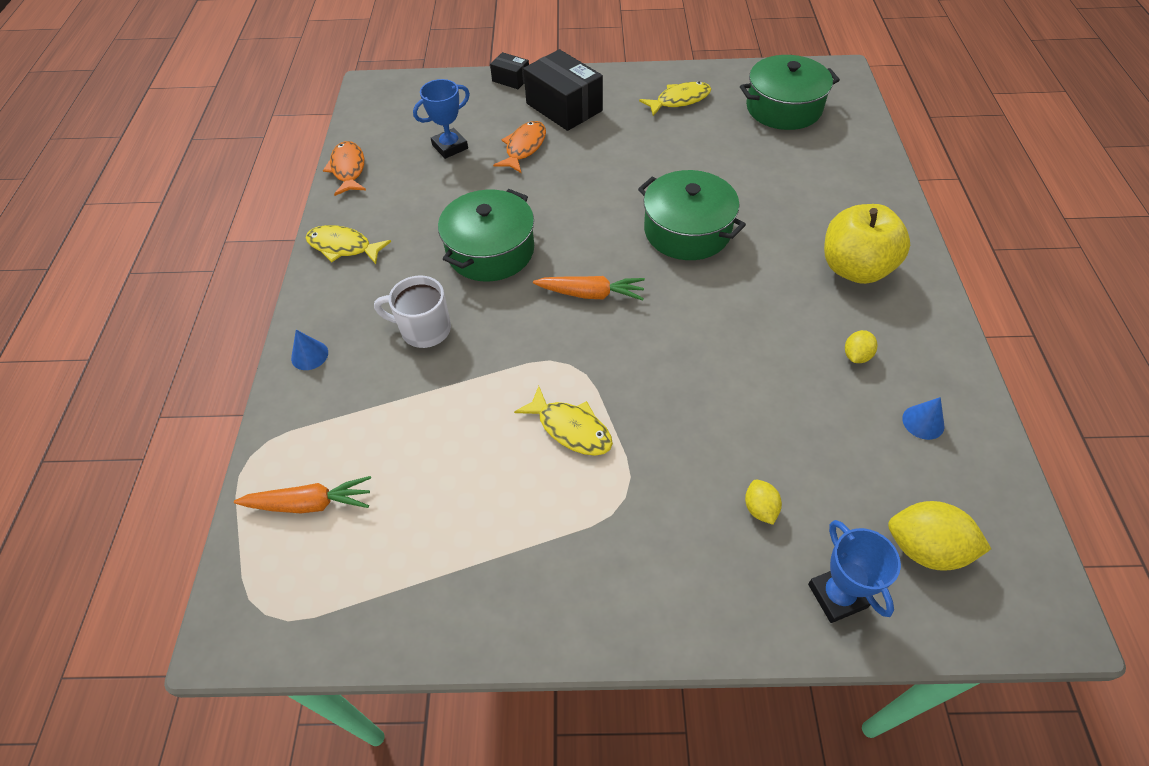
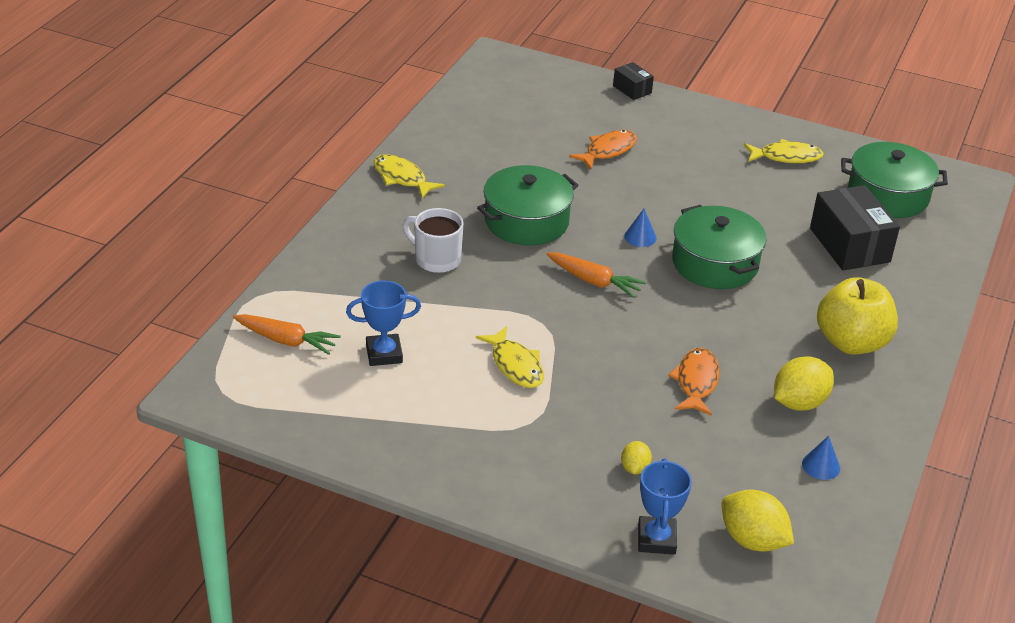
camera: 20 degrees right, 15 degrees down
blue cone [291,330,328,370] -> blue cone moved to [624,209,656,247]
orange fish [323,141,366,196] -> orange fish moved to [668,348,719,416]
blue trophy [413,79,470,159] -> blue trophy moved to [346,281,421,366]
black box [523,49,603,131] -> black box moved to [810,185,900,271]
yellow lemon [845,330,877,363] -> yellow lemon [774,356,834,411], size x1.83

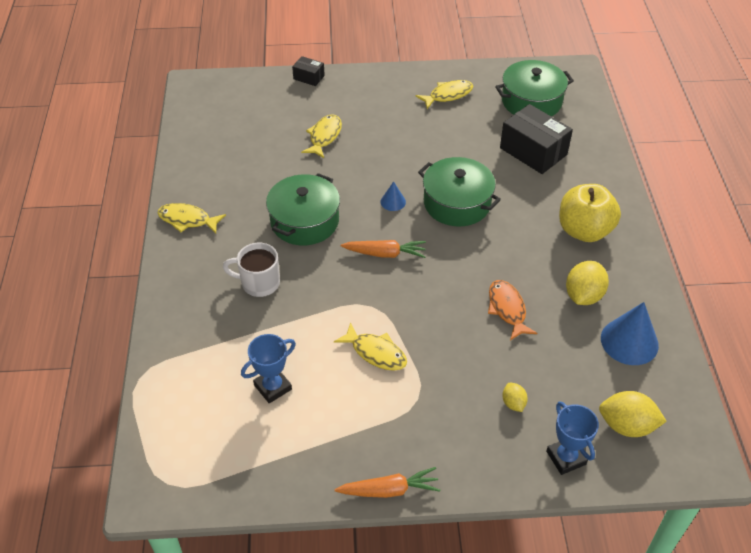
camera: 25 degrees left, 10 degrees up
orange carrot [233,314,341,355] -> orange carrot moved to [334,467,440,498]
orange fish [569,130,637,169] -> yellow fish [301,115,342,158]
blue cone [802,436,840,480] -> blue cone [601,302,659,365], size x1.97

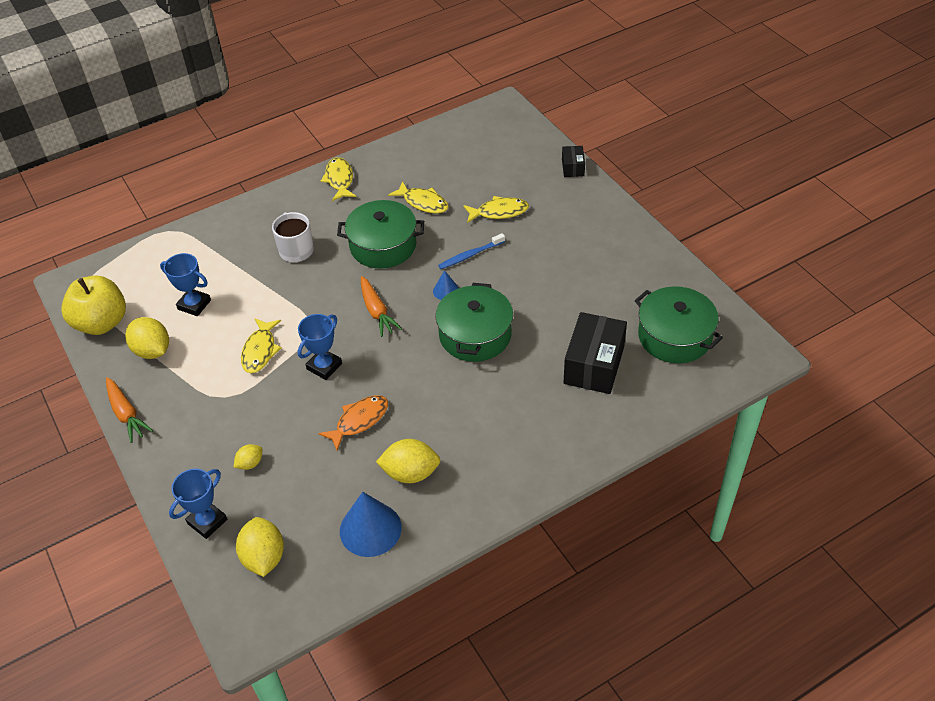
camera: 65 degrees right, 0 degrees up
yellow fish [415,80,473,109] -> yellow fish moved to [388,181,449,214]
yellow apple [559,184,621,242] -> yellow apple moved to [61,275,126,335]
none -> yellow lemon [125,317,169,359]
none -> blue trophy [298,314,342,380]
none -> blue toothbrush [438,233,505,269]

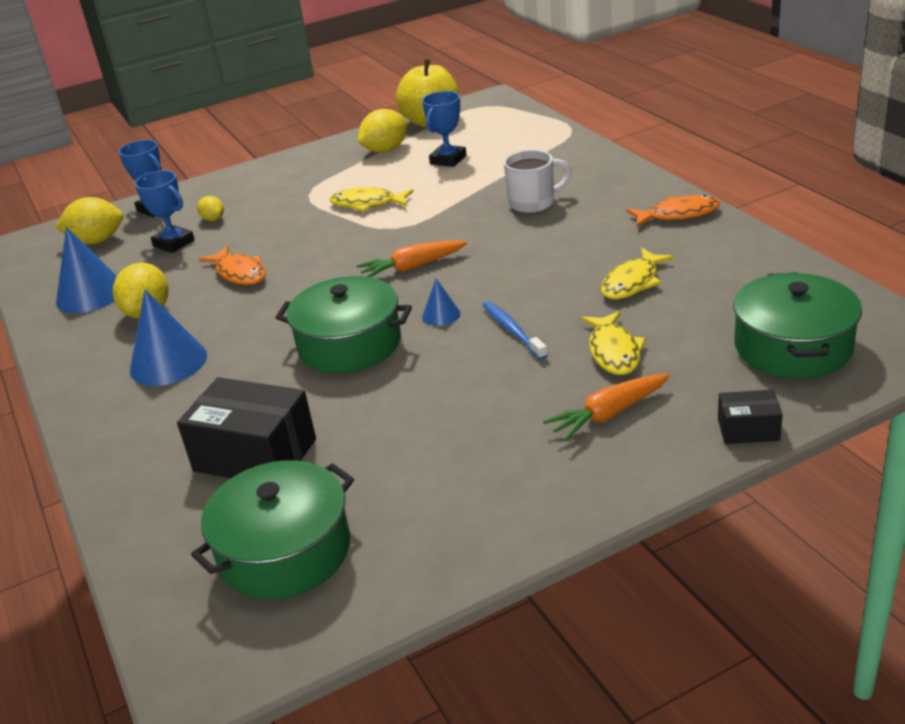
camera: 95 degrees right, 15 degrees down
orange carrot [106,377,153,443] -> orange carrot moved to [543,374,670,441]
blue trophy [298,314,342,380] -> blue trophy moved to [134,170,195,253]
yellow fish [321,157,356,201] -> orange fish [626,195,720,227]
green pot [337,200,424,269] -> green pot moved to [733,272,862,379]
none -> blue cone [130,289,207,386]

